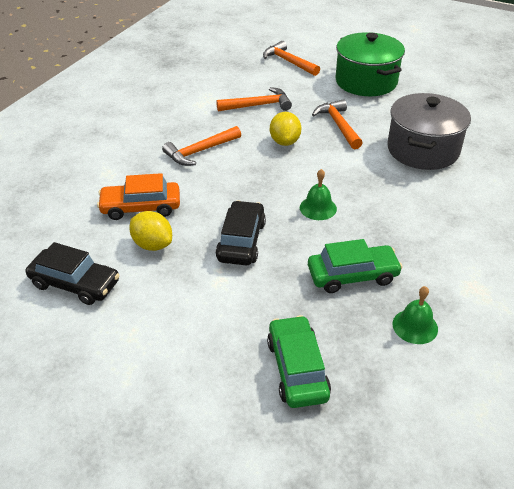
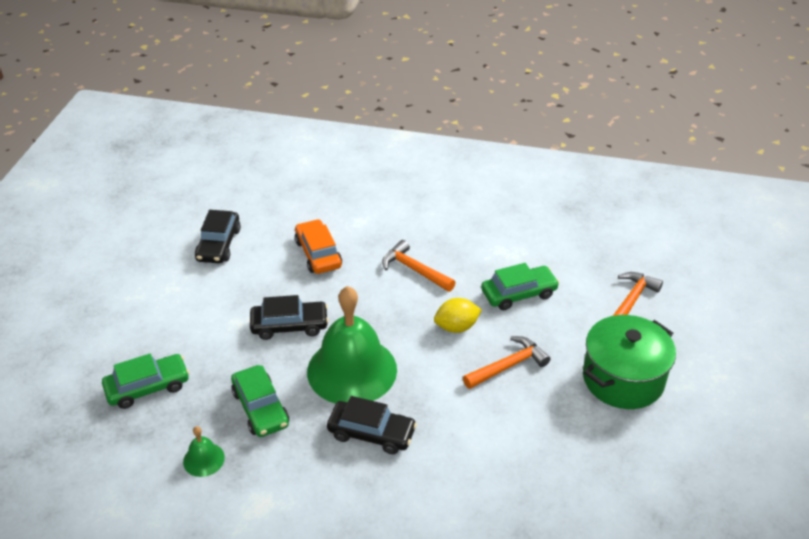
camera: 75 degrees right, 0 degrees up
yellow lemon [129,211,172,251] -> none
orange hammer [216,87,292,111] -> green car [481,263,559,310]
green bell [300,169,337,220] -> green bell [307,286,397,404], size x2.39
grey pot [387,93,471,170] -> none
none -> black car [327,396,417,454]

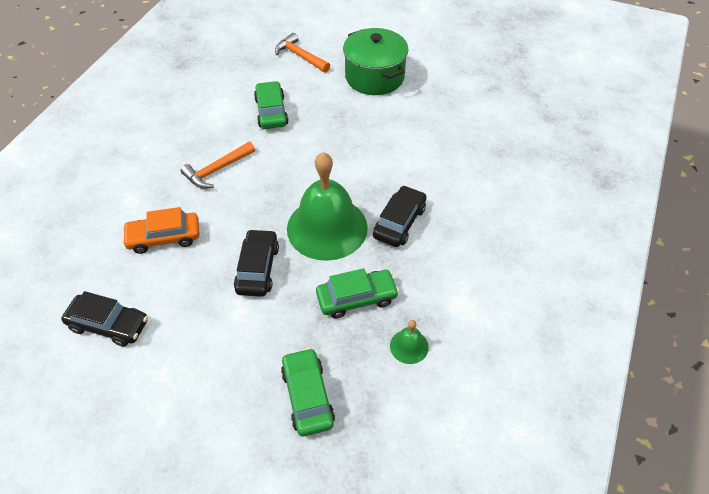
camera: 80 degrees left, 10 degrees up
yellow lemon [434,298,482,333] -> none
orange hammer [463,336,551,389] -> none

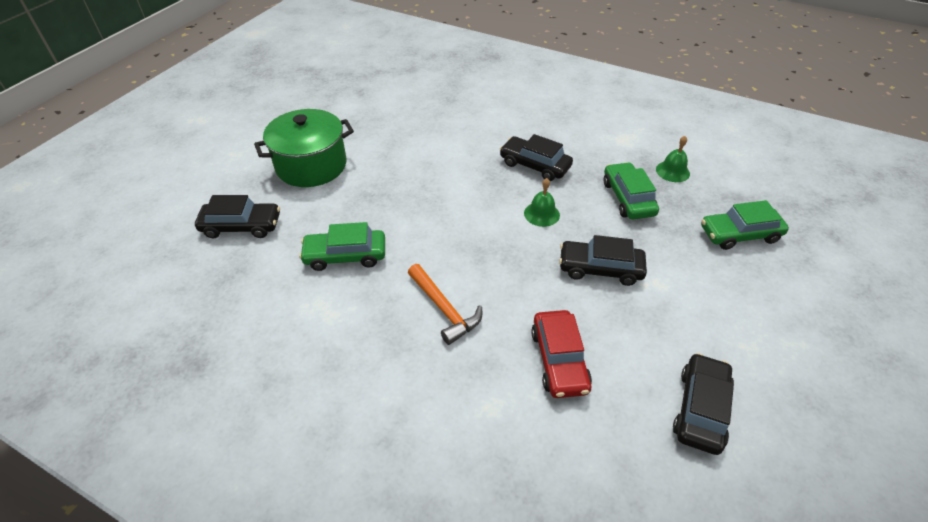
camera: 85 degrees left, 5 degrees down
orange car [122,207,200,254] -> red car [531,310,592,398]
orange hammer [275,33,330,73] -> black car [195,195,280,238]
green bell [287,152,368,261] -> green bell [524,178,560,227], size x0.42

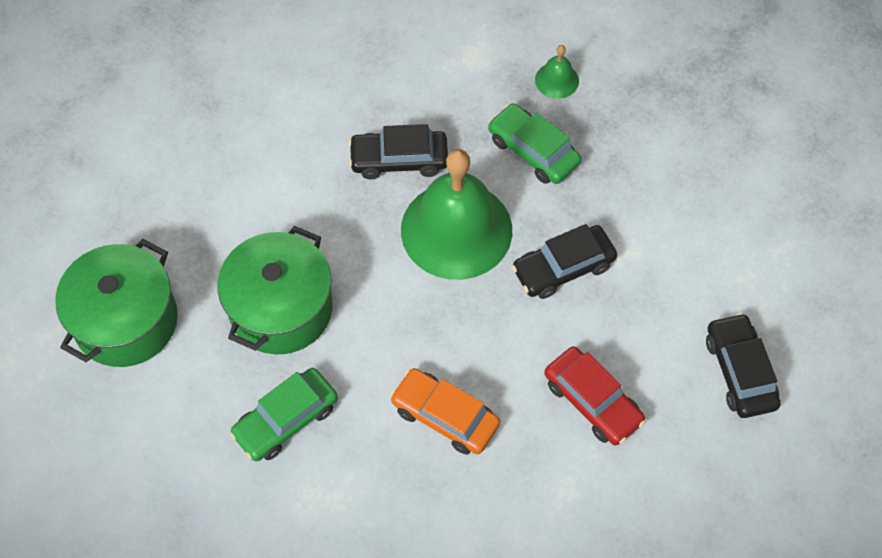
camera: 35 degrees left, 15 degrees up
black car [195,195,280,238] -> none
orange hammer [408,264,482,345] -> orange car [390,368,500,455]
green bell [524,178,560,227] -> green bell [401,149,512,280], size x2.39
green car [701,200,789,250] -> none
none -> green pot [217,226,332,354]

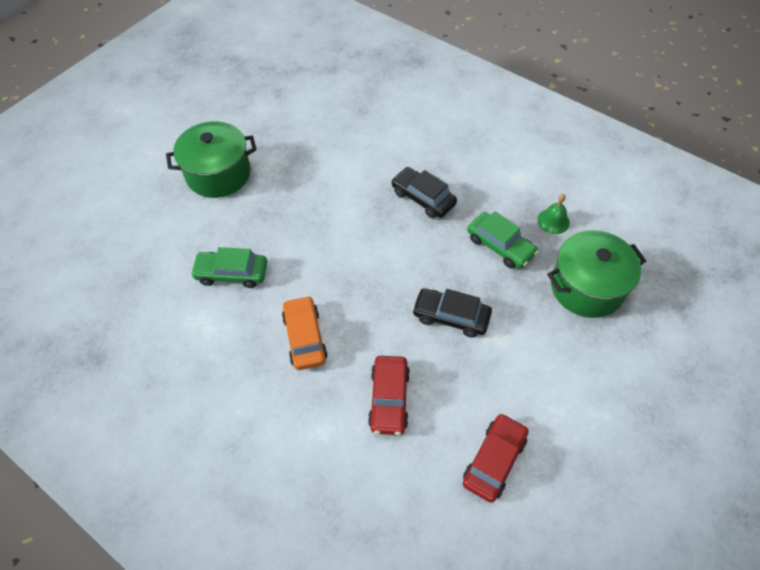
camera: 45 degrees right, 5 degrees down
green pot [217,226,332,354] -> green pot moved to [547,230,646,318]
green bell [401,149,512,280] -> none
green car [488,103,582,184] -> green car turned 135 degrees clockwise [467,211,538,269]
black car [706,313,781,418] -> red car [463,413,529,503]

